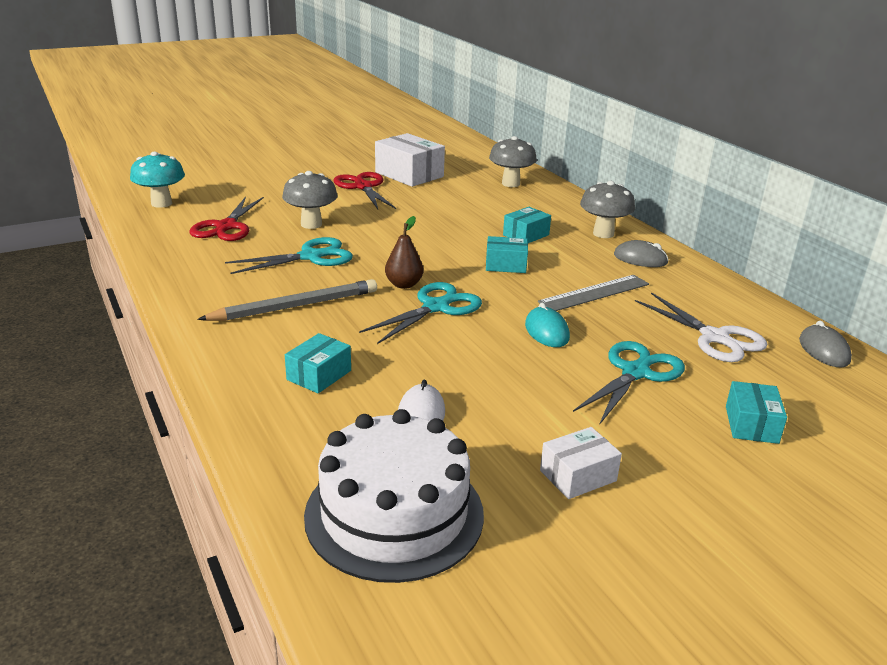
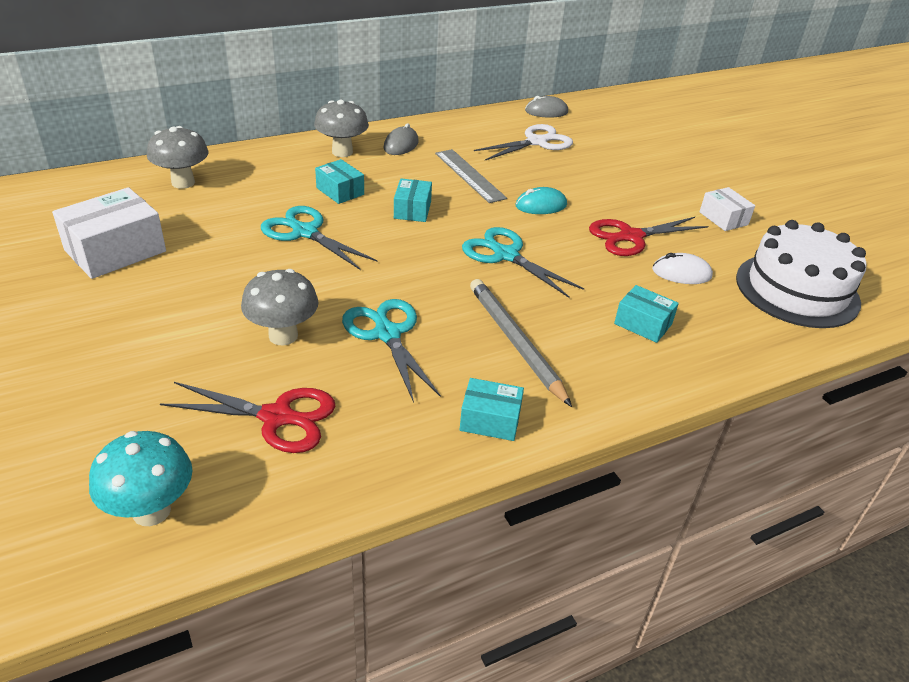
camera: 90 degrees left, 10 degrees up
red scissors [333,172,396,209] -> red scissors moved to [589,217,708,256]
brown pear [385,216,423,289] -> none
turquoise scissors [573,341,685,425] -> turquoise scissors moved to [261,206,377,270]
turquoise box [726,381,787,444] -> turquoise box moved to [460,378,524,441]

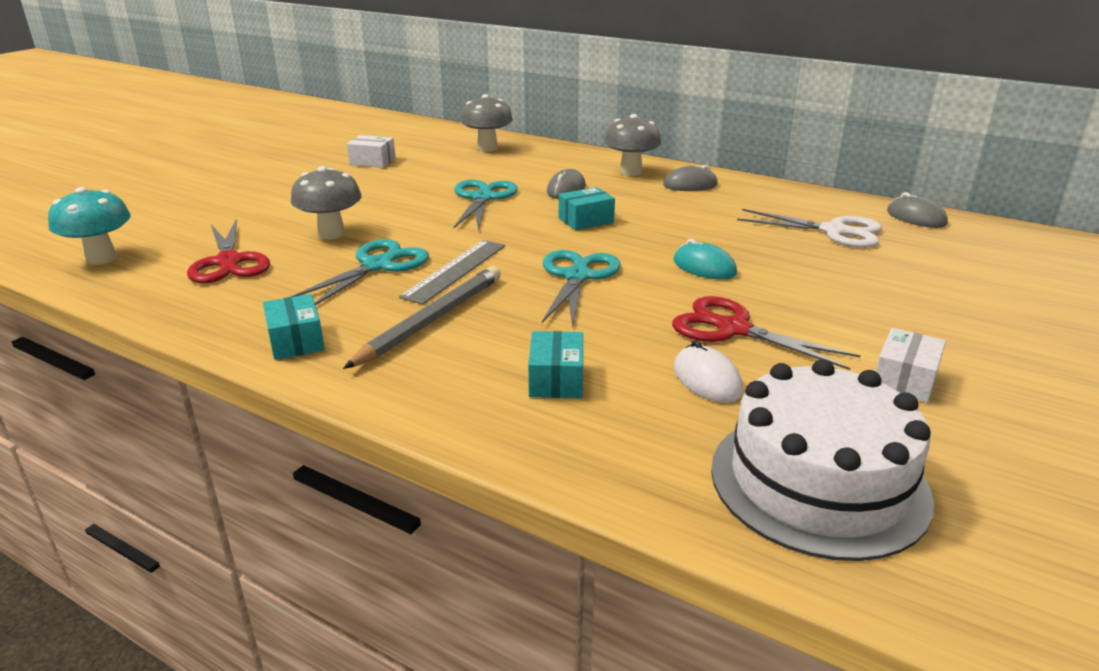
camera: 60 degrees right, 10 degrees down
white box [52,187,166,279] -> white box [347,135,396,168], size x0.58
turquoise box [315,159,364,204] -> grey mouse [547,169,586,199]
grey ruler [435,149,507,203] -> grey ruler moved to [399,240,505,304]

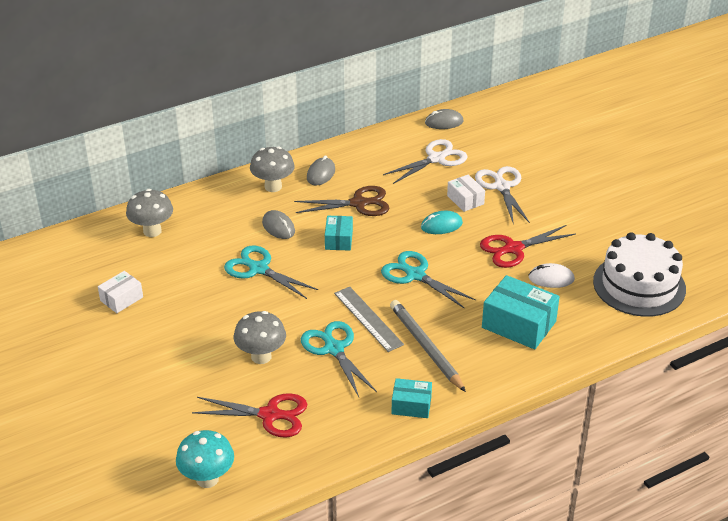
camera: 60 degrees left, 10 degrees up
turquoise box [528,331,583,398] -> turquoise box [482,275,560,349], size x1.74
white box [876,328,946,403] -> white box moved to [447,175,485,212]
none -> brown scissors [294,186,389,216]
none -> white scissors [475,166,530,225]

